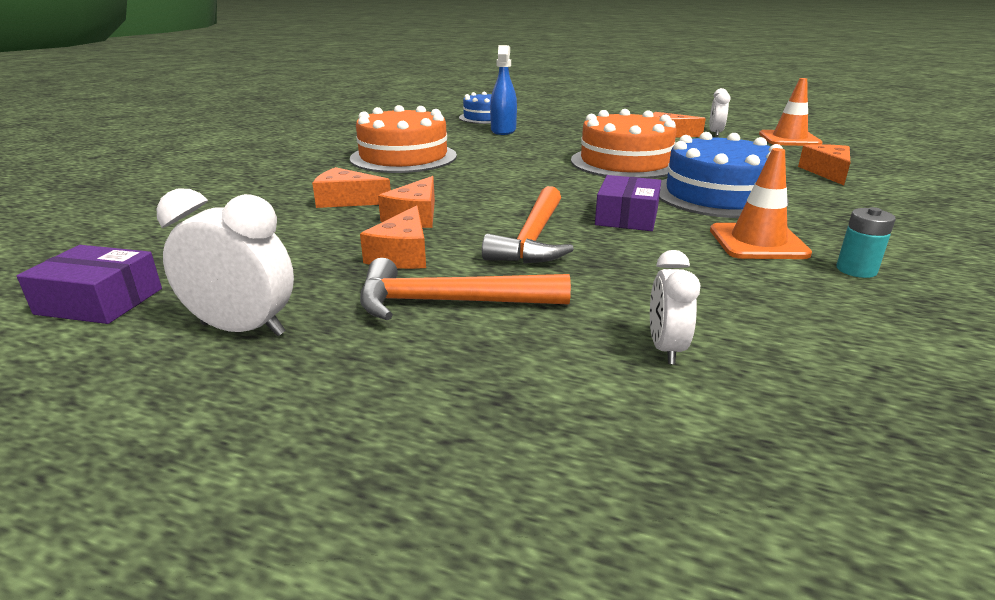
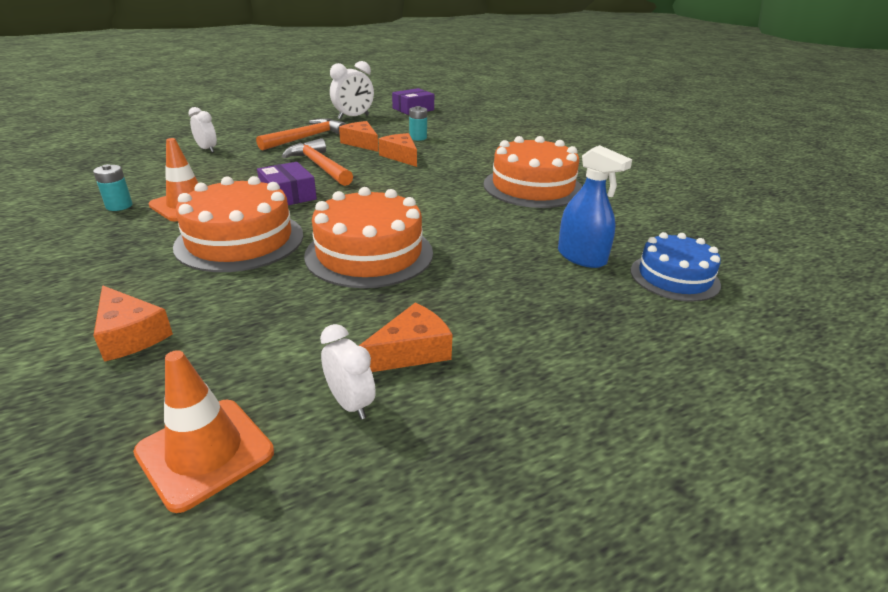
camera: 130 degrees right, 5 degrees up
orange cheese [312,167,391,208] -> none
blue cake [659,132,789,218] -> orange cake [173,176,303,272]
none -> turquoise battery [409,106,427,141]

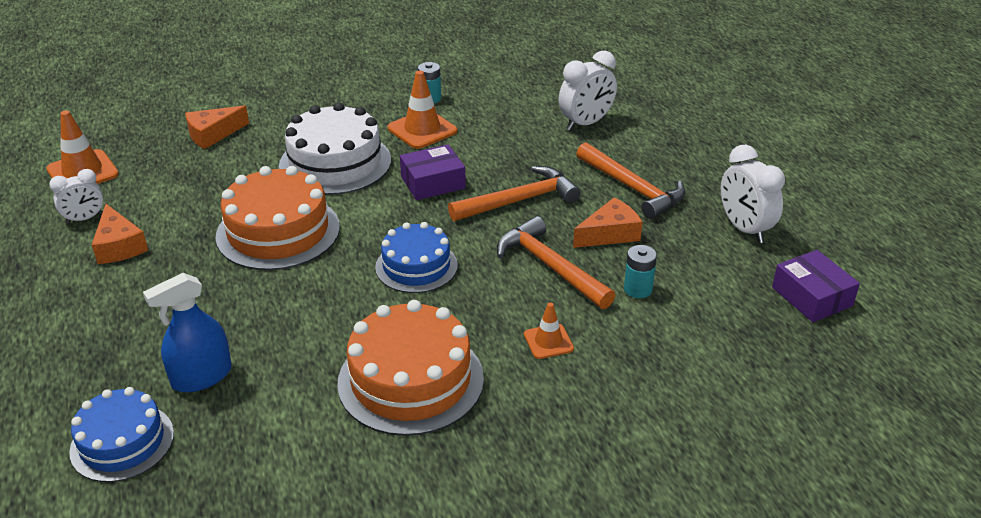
camera: 100 degrees right, 5 degrees up
orange cake [173,176,303,272] -> white cake [279,102,391,195]
white clock [188,107,217,153] -> white clock [559,50,617,131], size x1.56
orange cheese [378,133,417,167] -> orange hammer [497,216,616,309]
none -> blue cake [375,222,458,293]
none -> orange traffic cone [524,302,574,359]

